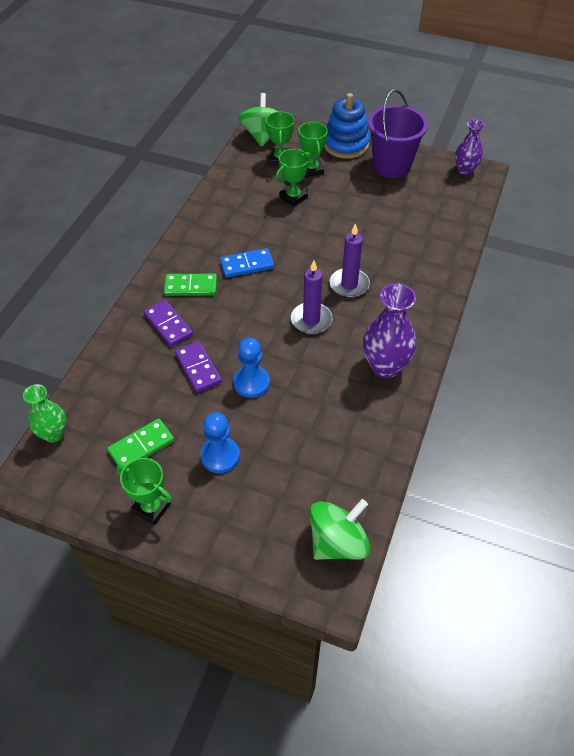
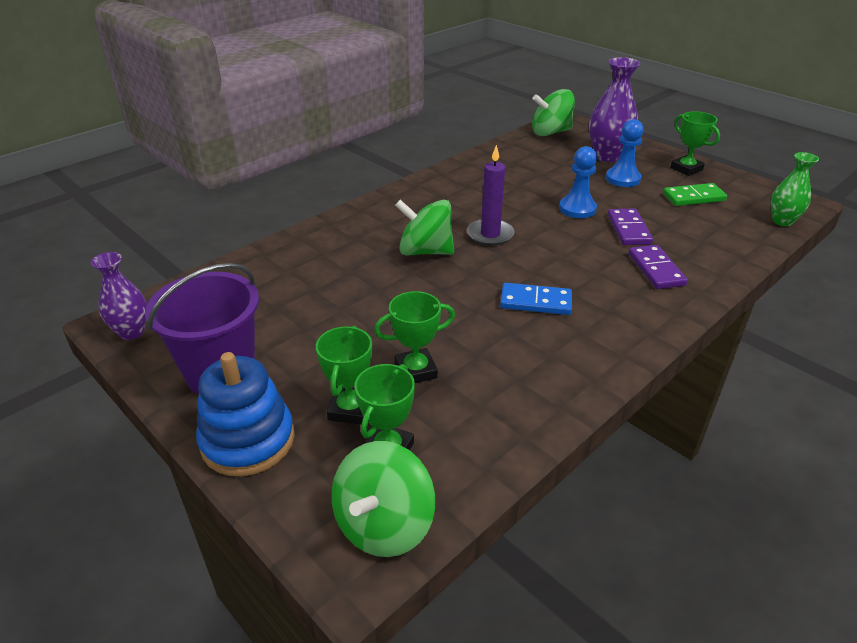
camera: 155 degrees left, 15 degrees down
green domino [164,274,217,296] -> none
purple candle [330,223,370,298] -> green spinning top [395,200,454,255]
purple vase [363,283,417,378] -> purple vase moved to [589,57,640,162]

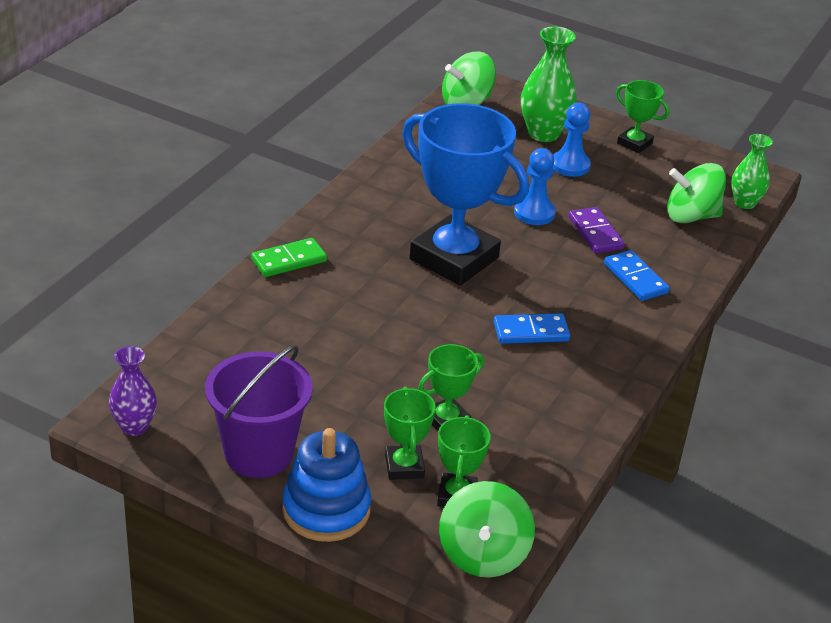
camera: 20 degrees left, 0 degrees up
green spinning top [395,200,454,255] -> green spinning top moved to [667,163,726,223]
purple candle [467,145,514,246] -> blue trophy [402,103,529,285]
purple vase [589,57,640,162] -> green vase [521,27,577,142]
purple domino [629,245,688,289] -> blue domino [604,250,669,301]
green domino [663,183,727,206] -> green domino moved to [251,238,327,277]

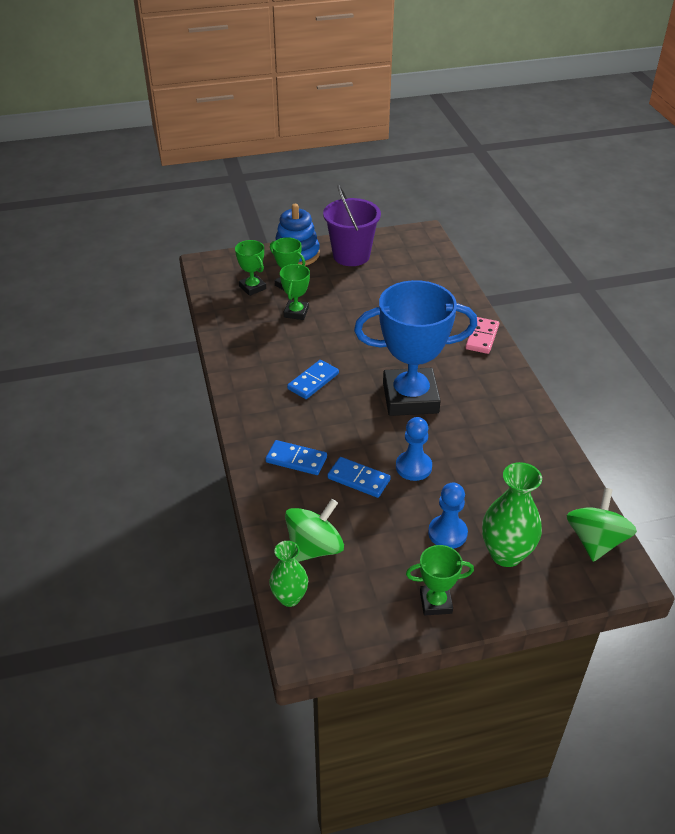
camera: 140 degrees right, 5 degrees up
purple vase [109,346,157,436] -> none
green domino [251,238,327,277] -> pink domino [465,317,499,354]
green spinning top [439,481,535,578] -> none
purple domino [569,207,625,254] -> blue domino [327,457,391,498]

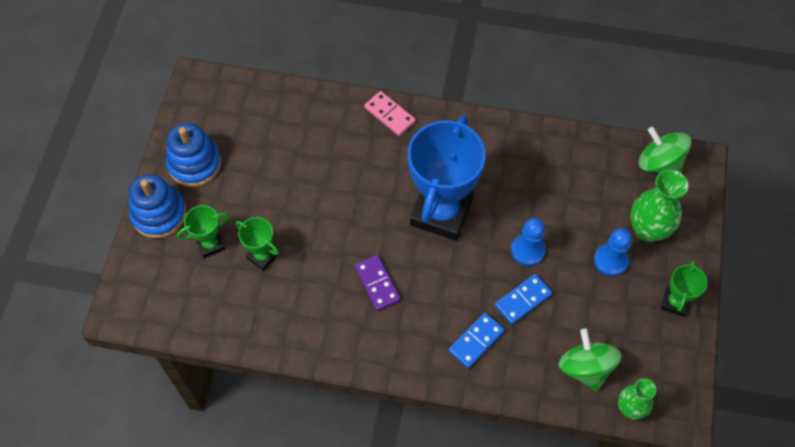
camera: 65 degrees left, 20 degrees up
green trophy [235,240,266,296] -> none
blue domino [287,360,339,399] -> purple domino [355,255,401,311]
purple bucket [323,185,381,266] -> blue stacking toy [166,123,221,187]

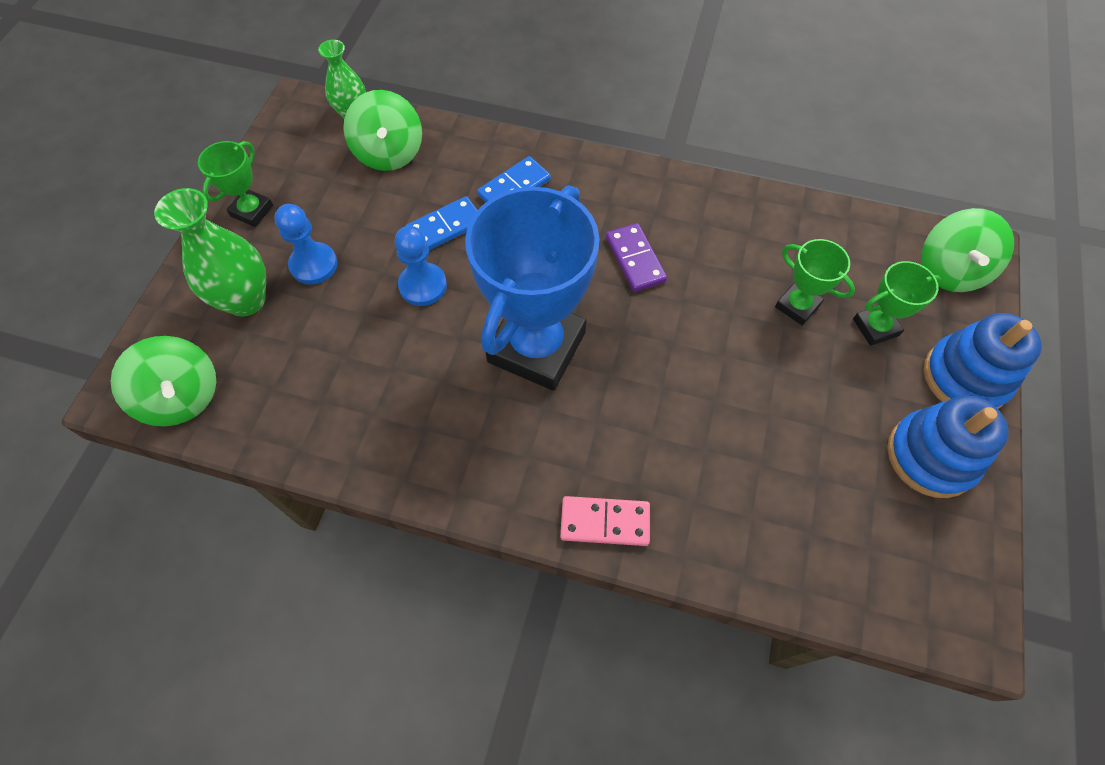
camera: 175 degrees left, 0 degrees up
pink domino [364,91,416,136] -> pink domino turned 45 degrees counterclockwise [560,496,650,546]
none -> green spinning top [922,208,1014,292]

